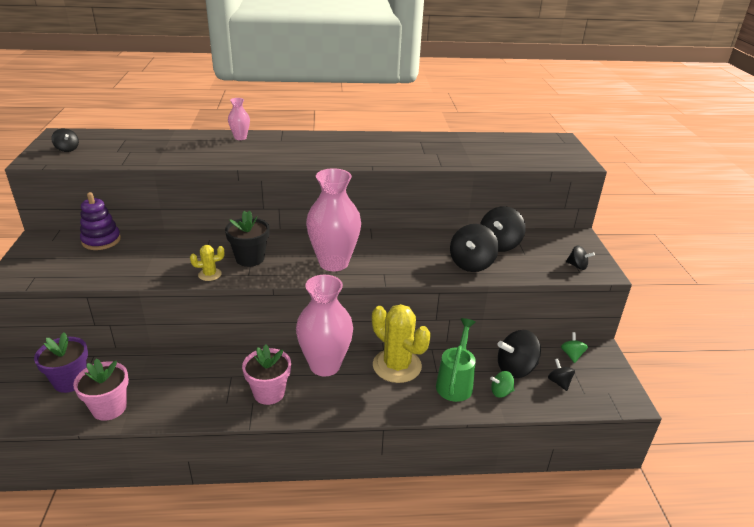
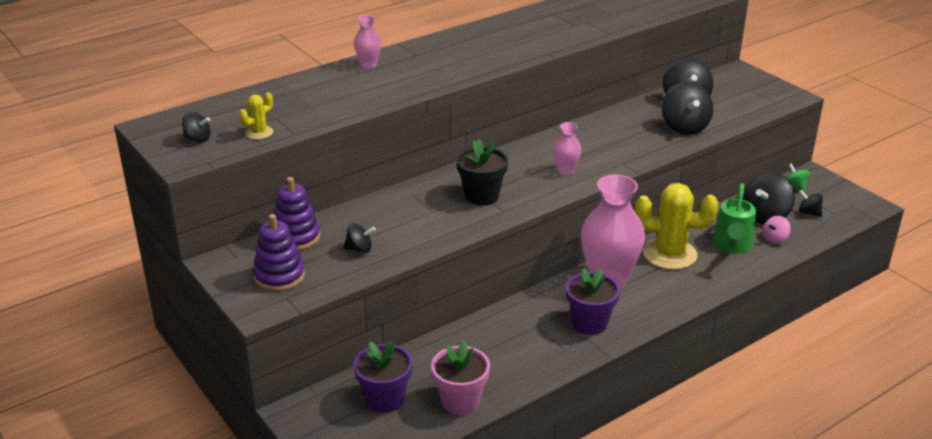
camera: 30 degrees left, 0 degrees up
yellow cactus [190,245,224,281] -> yellow cactus moved to [239,93,273,140]
pink flower pot [242,344,291,405] -> purple flower pot [566,268,620,335]
pink vase [306,168,361,271] -> pink vase [553,122,581,175], size x0.46
green watering can [436,318,476,402] -> green watering can turned 150 degrees counterclockwise [713,183,756,254]
green spinning top [490,371,514,398] -> pink spinning top [763,216,791,244]
black spinning top [566,245,595,270] -> black spinning top moved to [344,223,376,253]
none -> purple stacking toy [253,214,305,292]

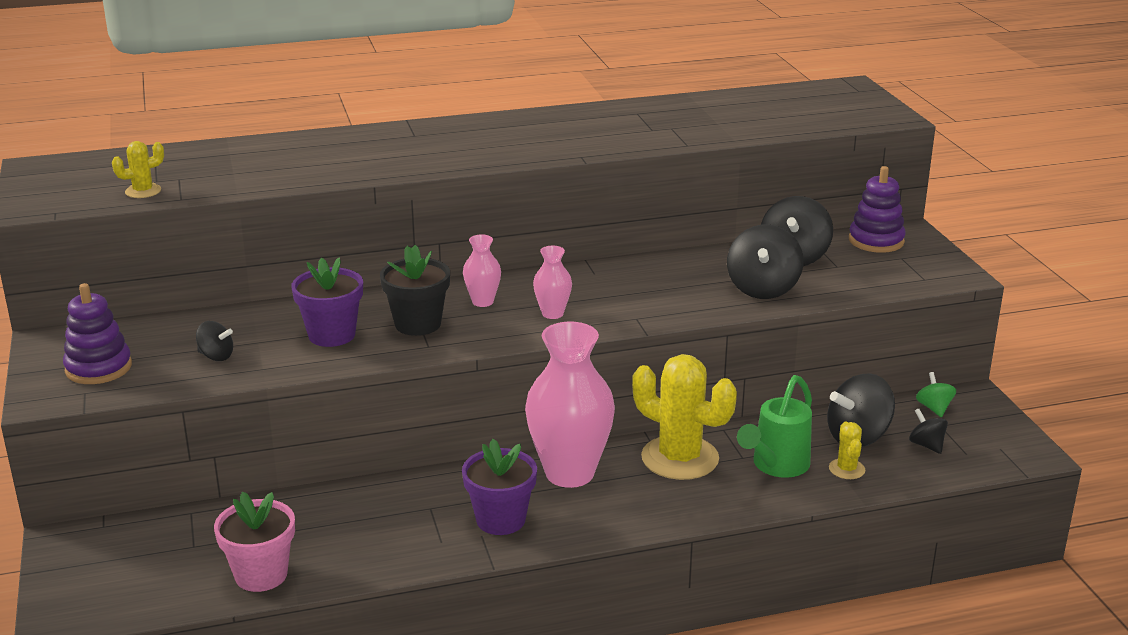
camera: 20 degrees right, 5 degrees down
black spinning top [182,112,211,142] -> none
purple stacking toy [274,177,320,251] -> purple stacking toy moved to [849,166,906,253]
pink vase [354,15,381,69] -> pink vase moved to [463,235,501,307]
purple flower pot [354,341,412,413] -> purple flower pot moved to [291,257,363,347]
pink spinning top [763,216,791,244] -> yellow cactus [829,422,865,479]

